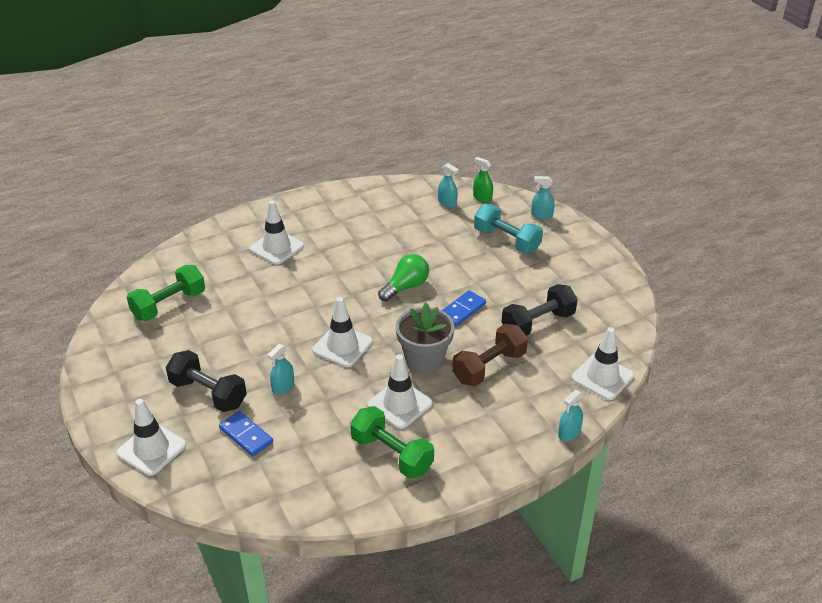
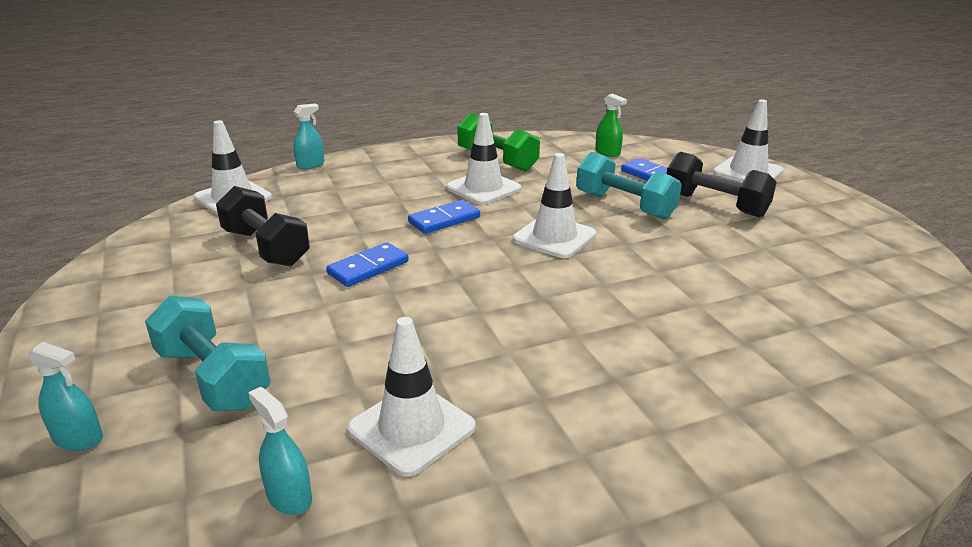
camera: 175 degrees left, 10 degrees down
green dumbbell [127,265,205,321] -> none
white traffic cone [249,201,304,265] -> white traffic cone moved to [347,317,476,477]
turquoise spray bottle [267,344,294,395] -> turquoise dumbbell [576,152,682,220]
green light bulb [378,254,429,302] -> none
grey flower pot [396,303,455,374] -> blue domino [408,200,480,234]
brown dumbbell [452,324,528,386] -> none
green spray bottle [473,157,493,203] -> green spray bottle moved to [595,93,627,157]
black dumbbell [502,284,578,336] -> black dumbbell turned 75 degrees clockwise [216,186,310,266]

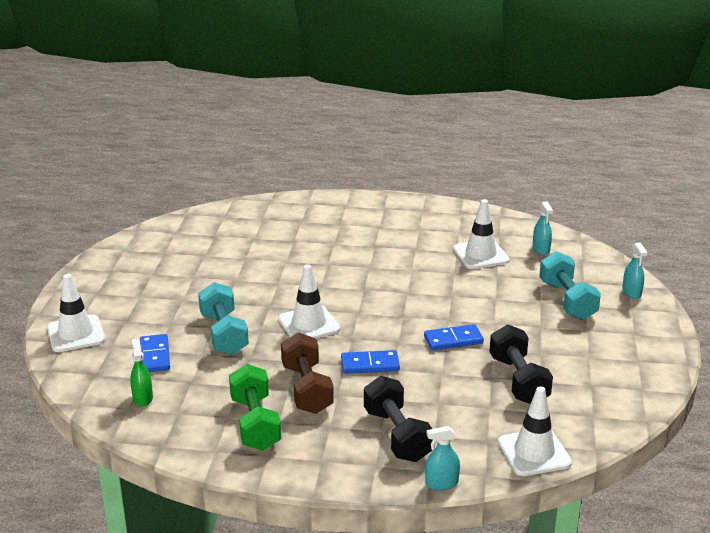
camera: 150 degrees left, 0 degrees up
turquoise spray bottle [28,342,103,451] -> turquoise spray bottle turned 150 degrees counterclockwise [622,243,647,299]
white traffic cone [446,113,521,205] -> brown dumbbell [281,332,334,414]
black dumbbell [667,152,777,217] -> black dumbbell moved to [364,376,432,462]

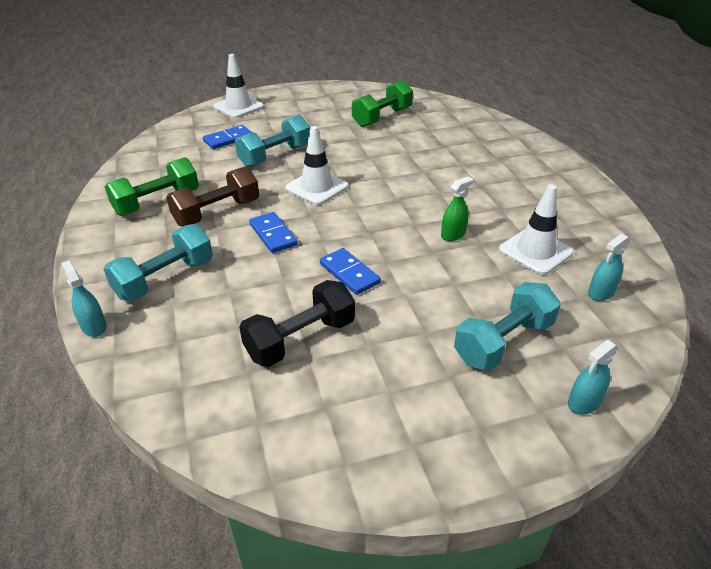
camera: 65 degrees right, 10 degrees up
green spray bottle [130,339,153,407] -> green spray bottle moved to [441,176,473,241]
black dumbbell [364,376,432,462] -> turquoise dumbbell [104,224,213,301]
white traffic cone [498,386,572,476] -> none
none -> green dumbbell [352,80,413,127]

